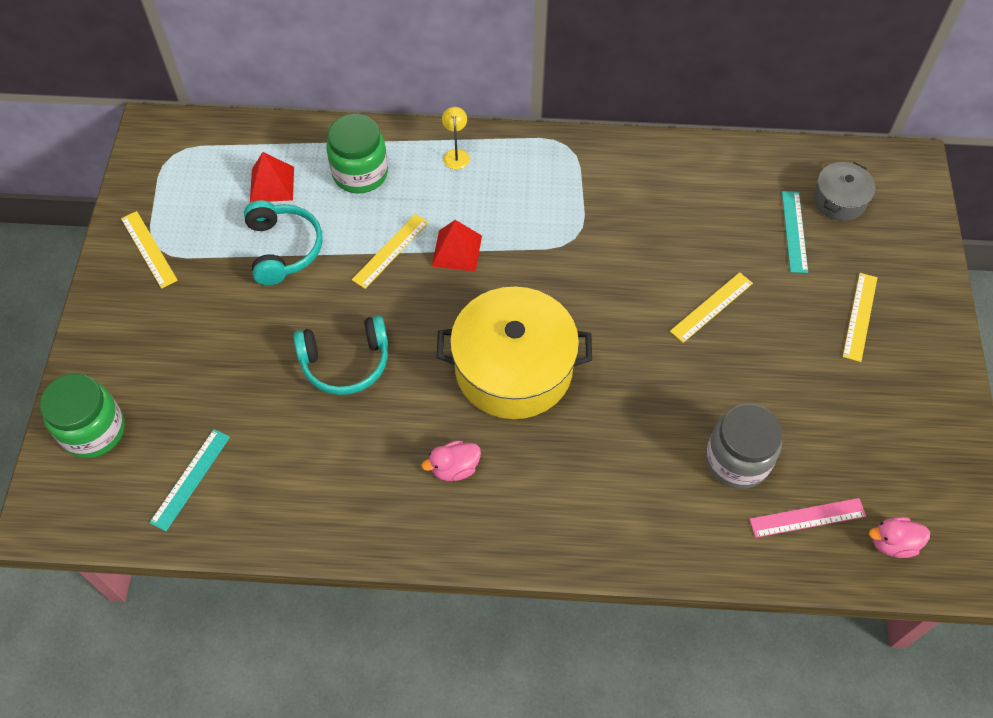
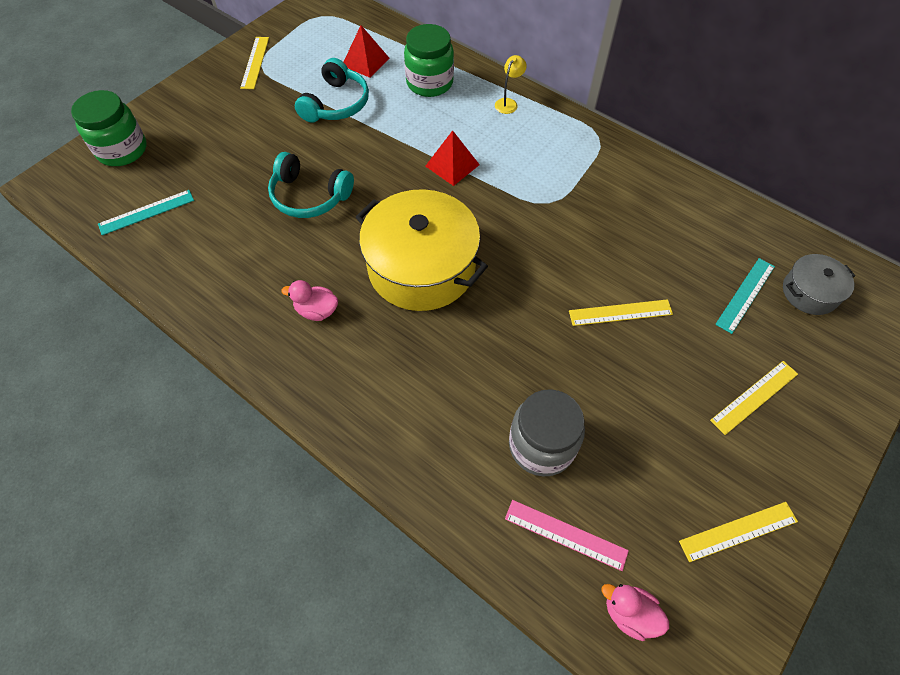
camera: 35 degrees right, 0 degrees up
yellow ruler [352,214,429,289] -> yellow ruler moved to [679,502,798,562]

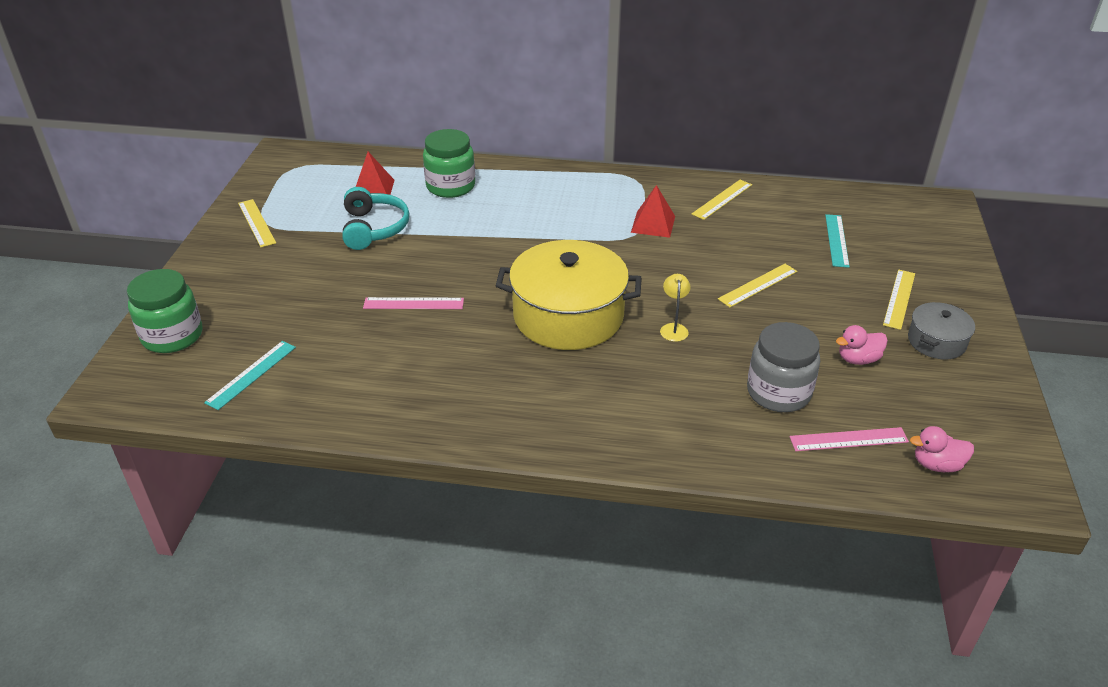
camera: 30 degrees left, 20 degrees down
turquoise headphones [268,152,354,218] -> pink ruler [363,297,464,309]
pink duck [281,280,338,321] -> pink duck moved to [836,325,888,365]
red pyramid [425,130,480,186] -> red pyramid moved to [631,185,675,238]
yellow lamp [495,55,527,114] -> yellow lamp moved to [660,274,690,342]
yellow ruler [679,502,798,562] -> yellow ruler moved to [692,180,752,220]
grey pot [783,254,855,315] -> grey pot moved to [908,302,975,359]

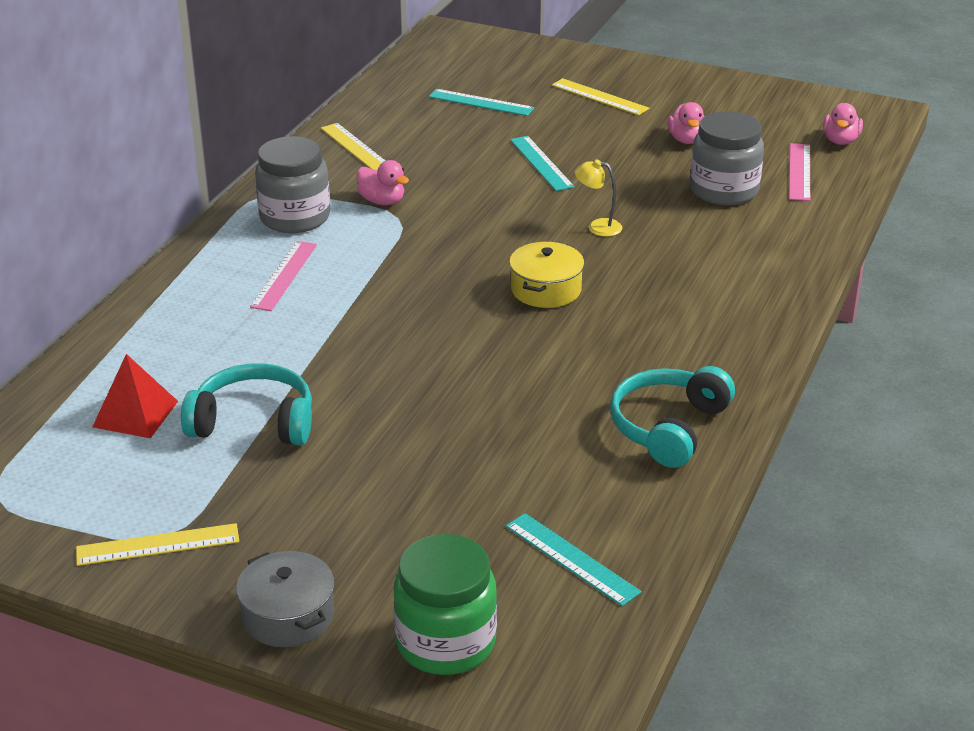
camera: 75 degrees left, 5 degrees down
pink ruler [363,297,464,309] -> pink ruler moved to [250,241,317,311]
green jar [423,129,475,198] -> none
yellow pot [496,240,642,350] -> yellow pot [509,242,584,308], size x0.50
red pyramid [631,185,675,238] -> pink duck [357,160,409,205]
yellow ruler [718,264,797,307] -> turquoise ruler [510,136,574,191]
grey pot [908,302,975,359] -> grey pot moved to [236,551,335,647]
none -> grey jar [255,136,330,233]
none -> turquoise headphones [610,366,735,468]

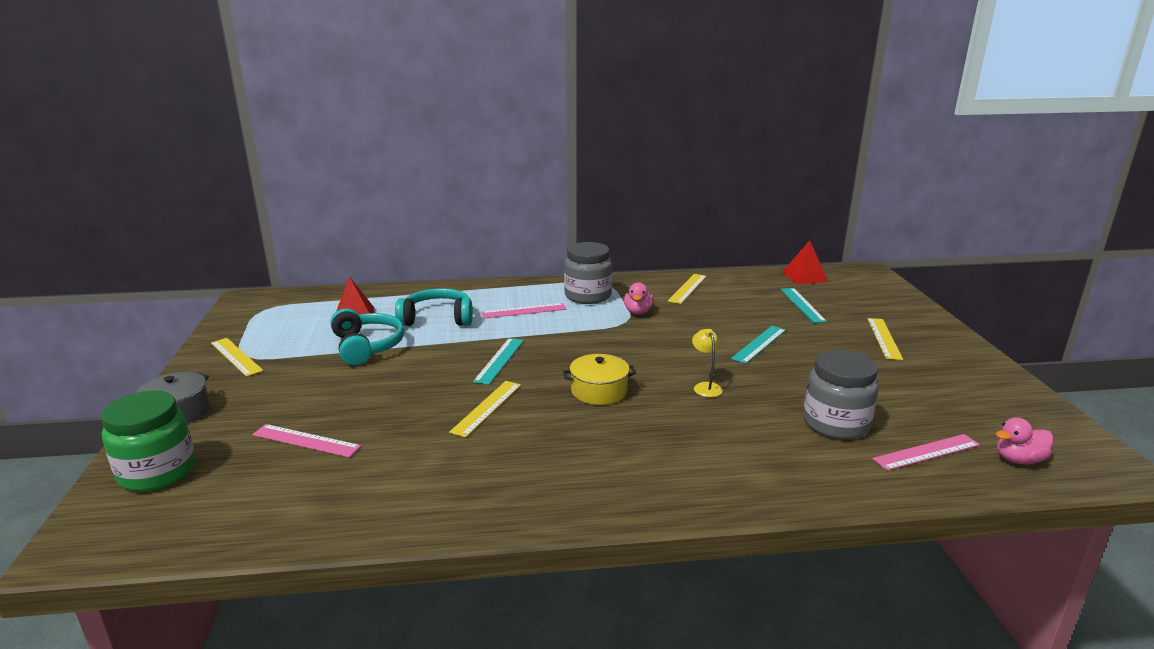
camera: 60 degrees right, 10 degrees down
turquoise ruler [506,513,642,606] -> turquoise ruler moved to [473,338,524,385]
turquoise headphones [610,366,735,468] -> turquoise headphones moved to [395,288,473,326]
pink duck [667,102,705,144] -> none
none -> pink ruler [252,424,361,457]
none -> yellow ruler [449,381,521,437]
none -> red pyramid [782,240,828,285]

